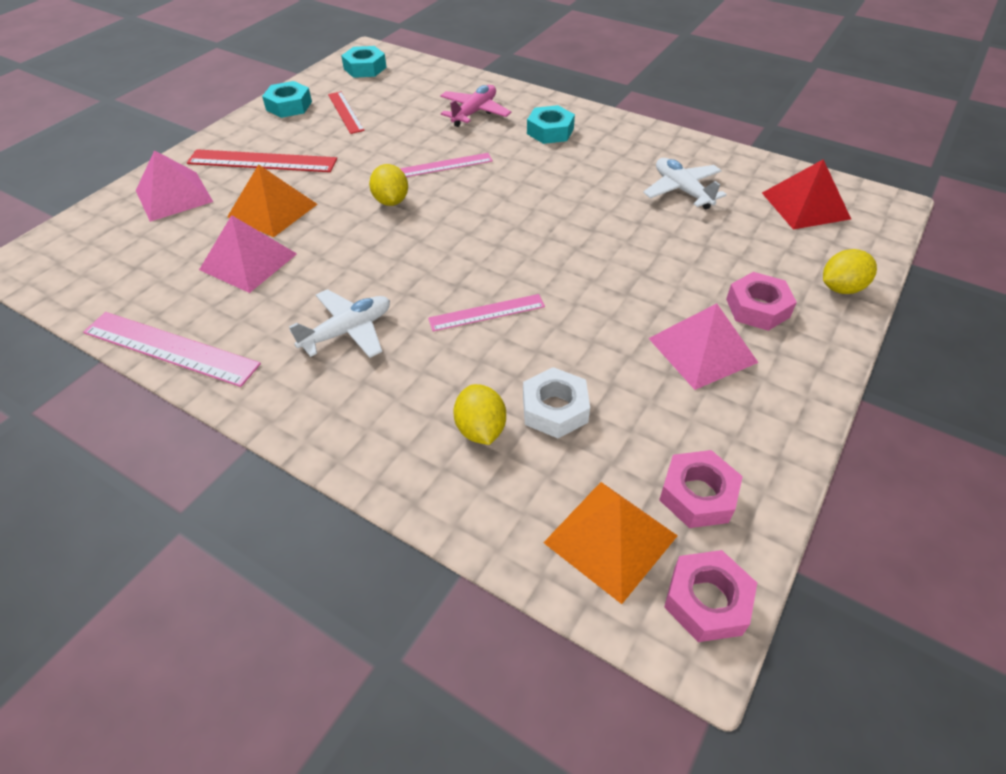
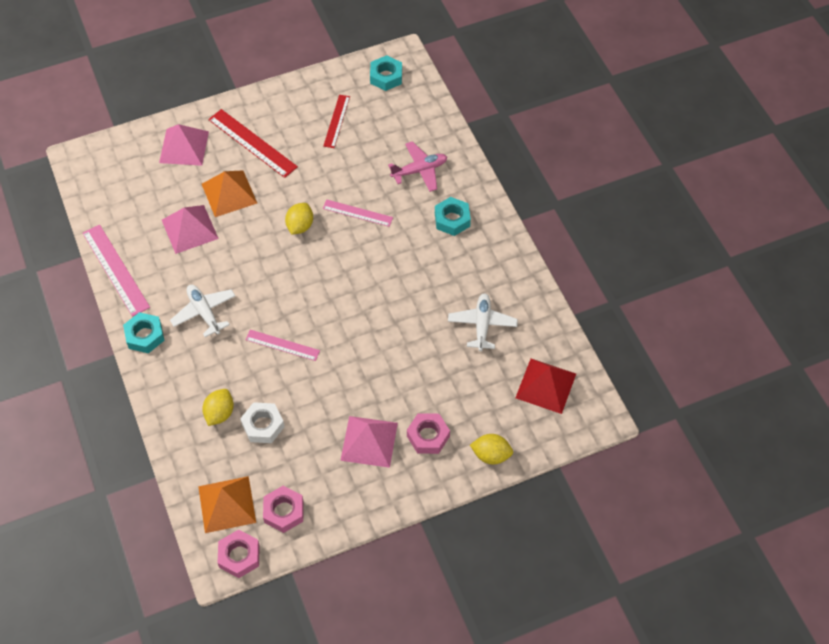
camera: 35 degrees right, 10 degrees up
turquoise nut [262,81,312,118] -> turquoise nut moved to [123,312,165,353]
white plane [289,289,390,358] -> white plane turned 120 degrees counterclockwise [170,285,236,337]

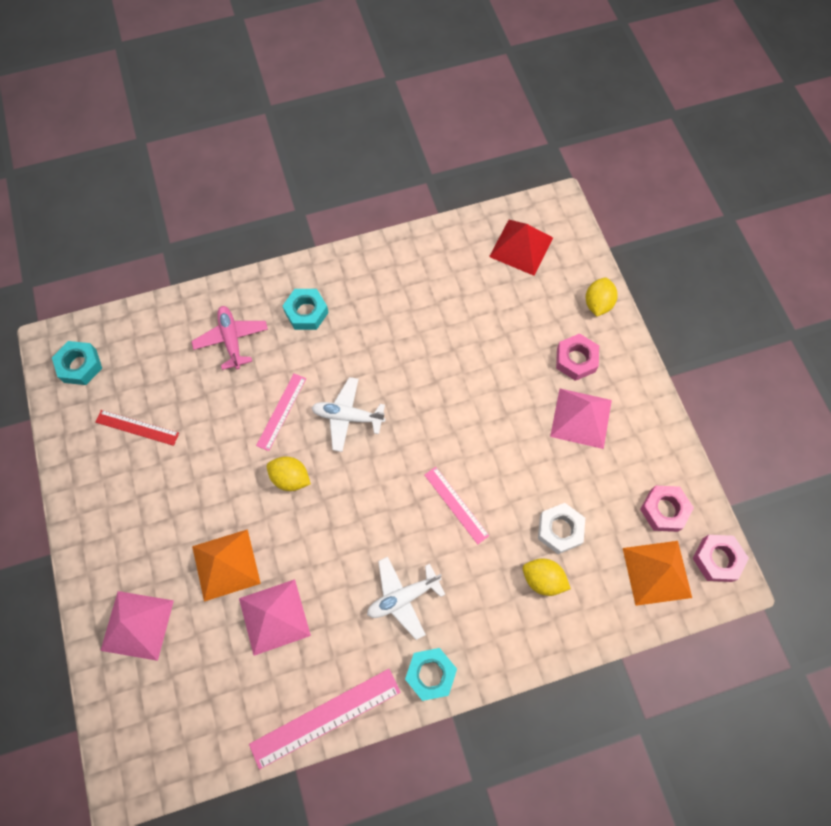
camera: 85 degrees left, 10 degrees up
red ruler [208,109,298,178] -> none
pink ruler [245,330,320,361] -> pink ruler turned 60 degrees counterclockwise [425,467,489,544]
white plane [448,293,518,351] -> white plane moved to [311,377,386,452]

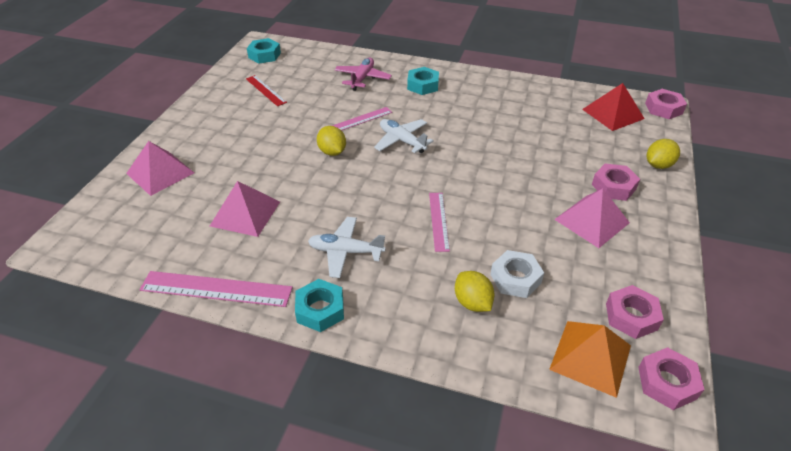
camera: 35 degrees right, 25 degrees down
orange pyramid [192,529,261,602] -> none
none -> pink nut [645,89,687,119]

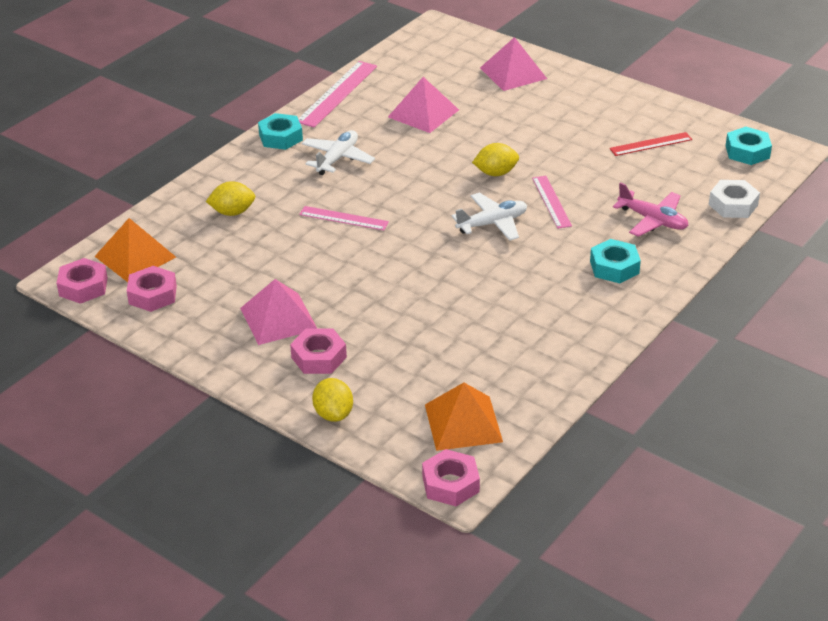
camera: 110 degrees right, 5 degrees down
white nut [490,250,544,298] -> white nut moved to [709,180,760,218]
red pyramid [582,83,645,131] -> orange pyramid [425,383,503,451]

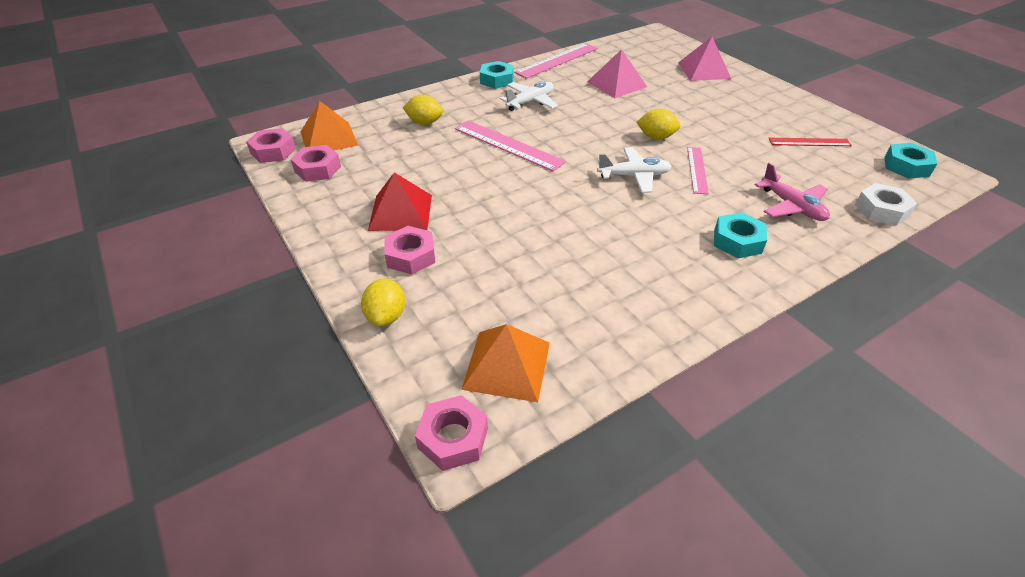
camera: 20 degrees right, 5 degrees up
pink pyramid [240,279,317,345] -> red pyramid [368,172,432,231]
pink ruler [299,206,389,230] -> pink ruler [455,120,566,172], size x1.60

